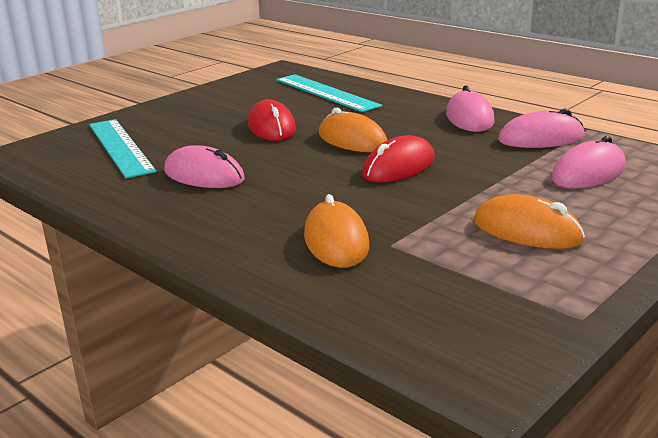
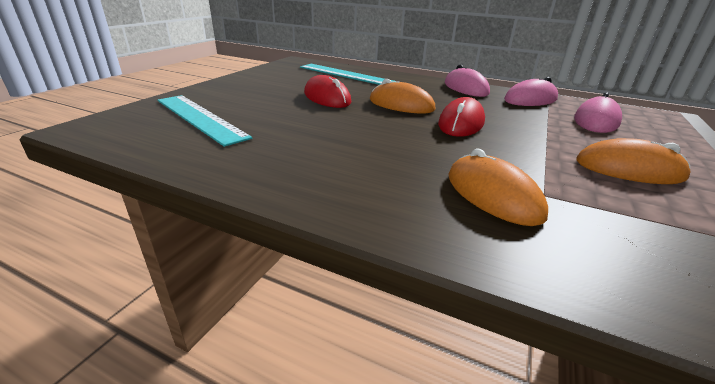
camera: 20 degrees left, 5 degrees up
pink mouse [164,145,245,188] -> none

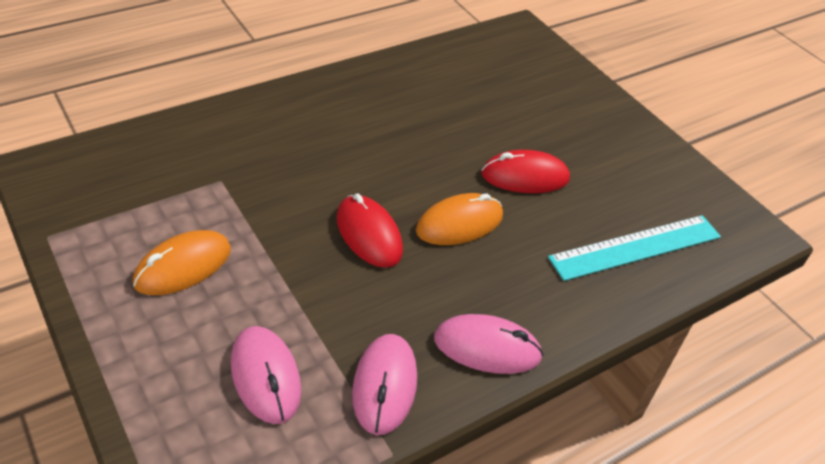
camera: 120 degrees right, 15 degrees up
turquoise ruler [157,95,252,147] -> none
orange mouse [448,148,548,226] -> none

